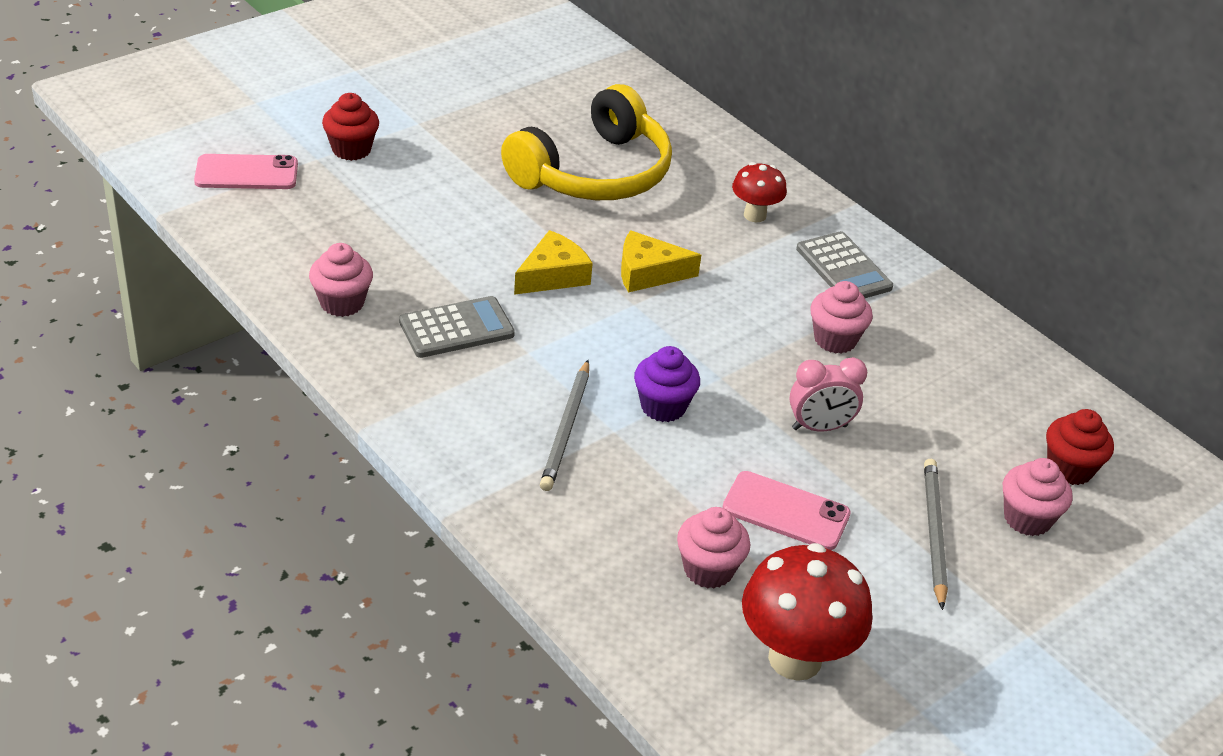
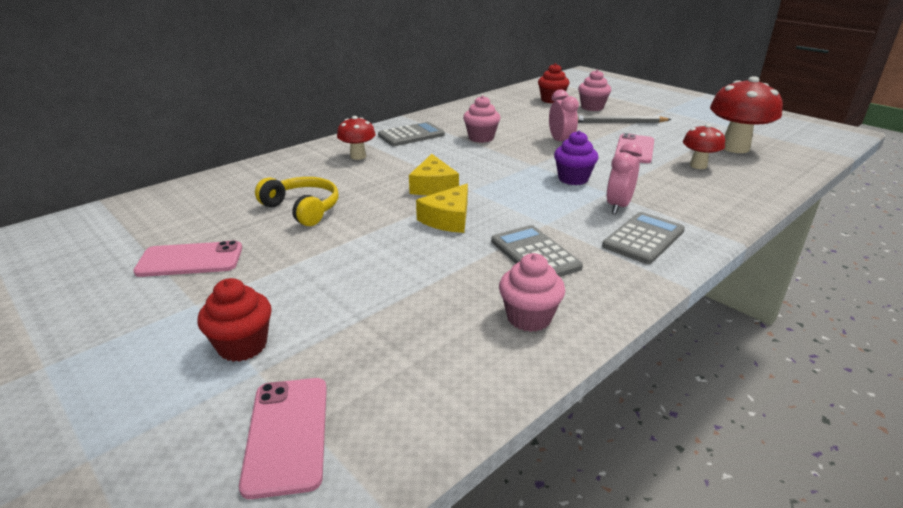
camera: 90 degrees left, 10 degrees down
yellow headphones [501,84,672,200] -> yellow headphones [255,177,339,226], size x0.58
yellow cheese [514,230,593,295] -> yellow cheese turned 105 degrees counterclockwise [416,184,468,233]
grey pencil [540,360,589,491] -> pink clock [606,142,642,214]
pink cupcake [677,507,750,589] -> red mushroom [683,124,725,169]
none -> pink phone [133,241,242,277]
none -> grey calculator [602,212,685,264]

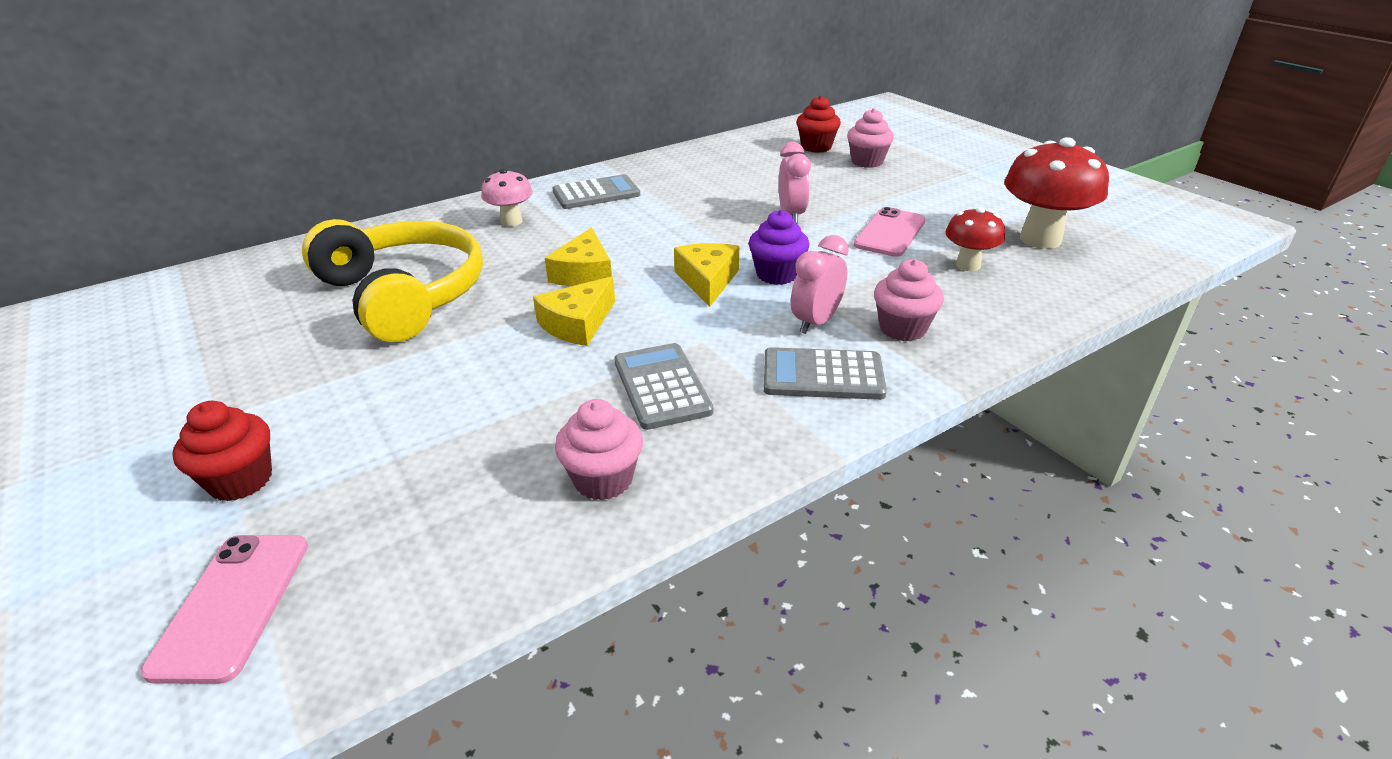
camera: 10 degrees right, 5 degrees up
pink phone [133,241,242,277] -> none
yellow headphones [255,177,339,226] -> yellow headphones [302,219,483,342], size x1.74
red mushroom [337,116,376,160] -> pink mushroom [481,168,533,227]
pink cupcake [463,95,500,143] -> pink cupcake moved to [874,259,944,341]
grey pencil [578,116,672,123] -> none
grey calculator [602,212,685,264] -> grey calculator turned 135 degrees counterclockwise [764,347,887,400]
none -> yellow cheese [674,243,739,307]

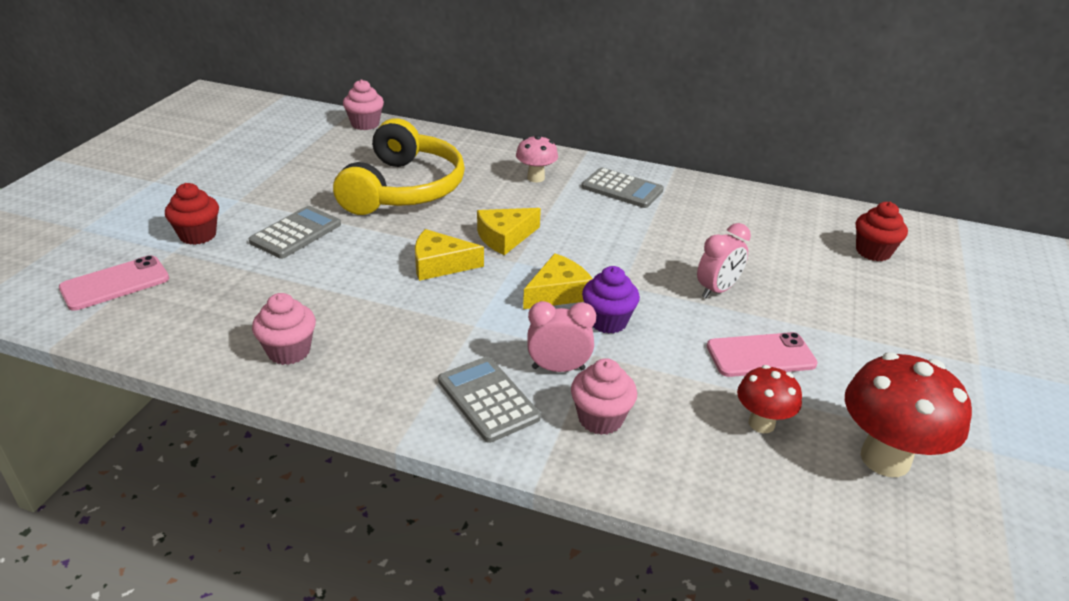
camera: 50 degrees right, 0 degrees up
grey calculator [614,343,713,430] -> grey calculator moved to [249,206,341,259]
pink cupcake [847,108,894,168] -> pink cupcake moved to [343,79,384,130]

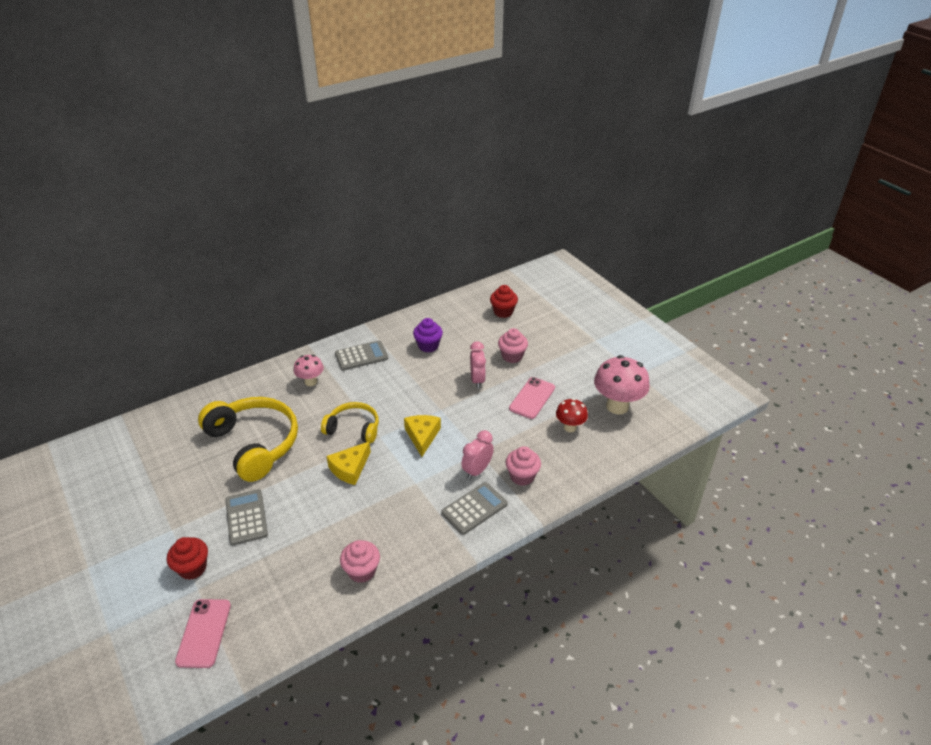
camera: 50 degrees left, 5 degrees up
pink cupcake [343,79,384,130] -> pink cupcake moved to [498,328,528,363]
grey calculator [438,356,541,443] -> grey calculator turned 135 degrees clockwise [441,482,508,535]
yellow cheese [477,208,541,255] -> yellow headphones [321,402,379,443]
purple cupcake [582,266,640,334] -> purple cupcake moved to [413,318,443,352]
red mushroom [845,352,972,477] -> pink mushroom [594,355,650,414]

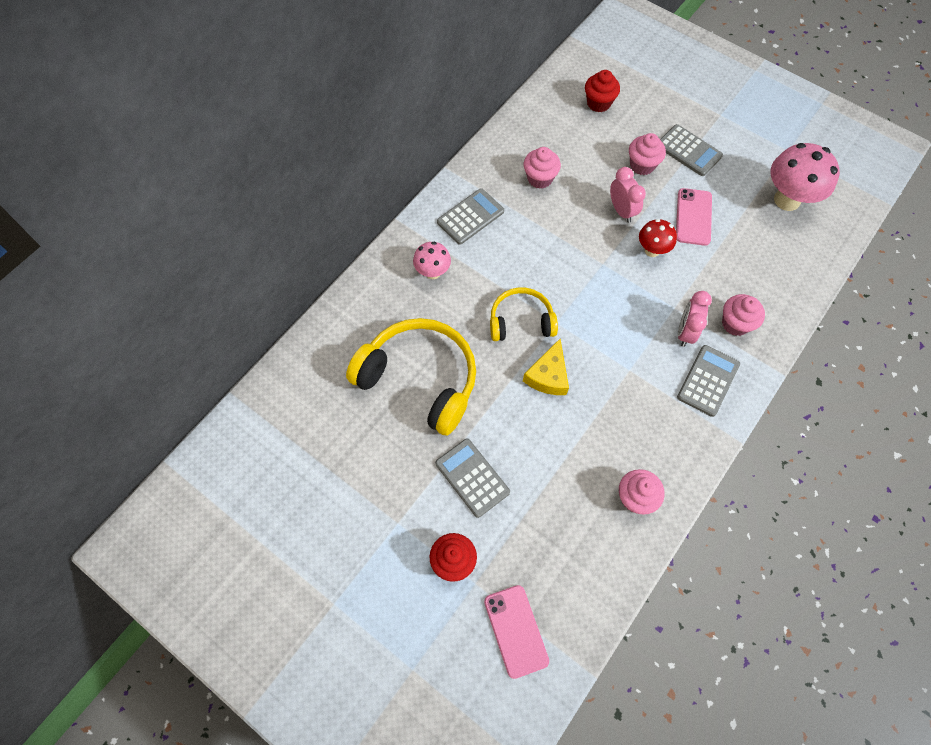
camera: 20 degrees left, 25 degrees up
yellow cheese [404,415,441,457] -> none
purple cupcake [413,318,443,352] -> pink cupcake [524,147,561,189]
red mushroom [556,398,588,432] -> red mushroom moved to [639,219,677,257]
none -> grey calculator [660,124,723,176]

